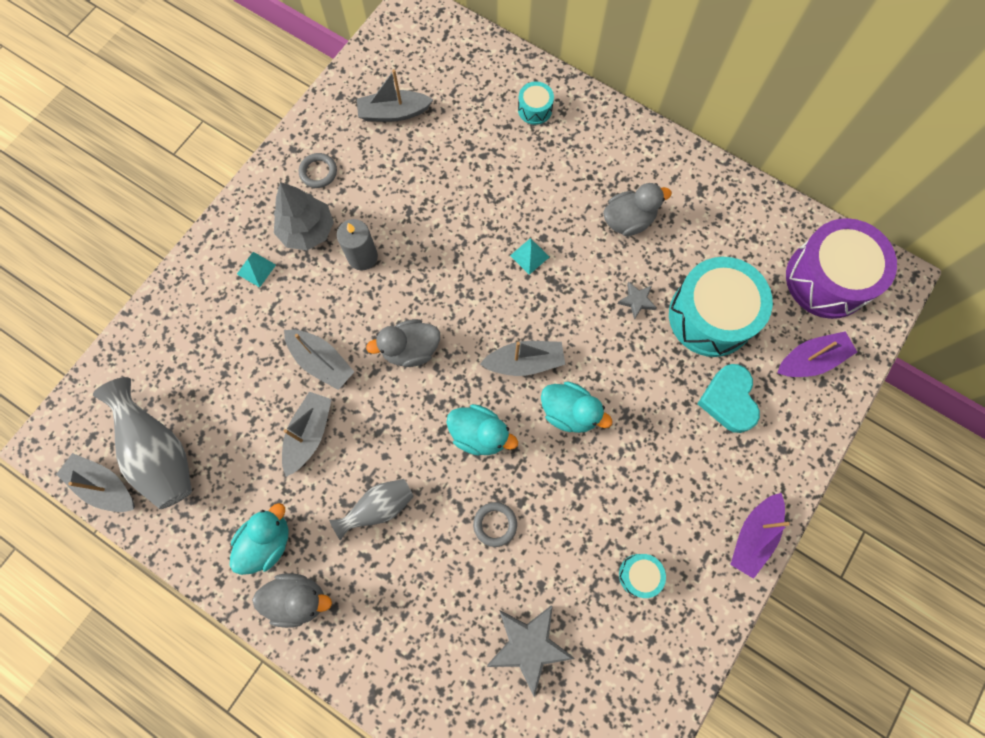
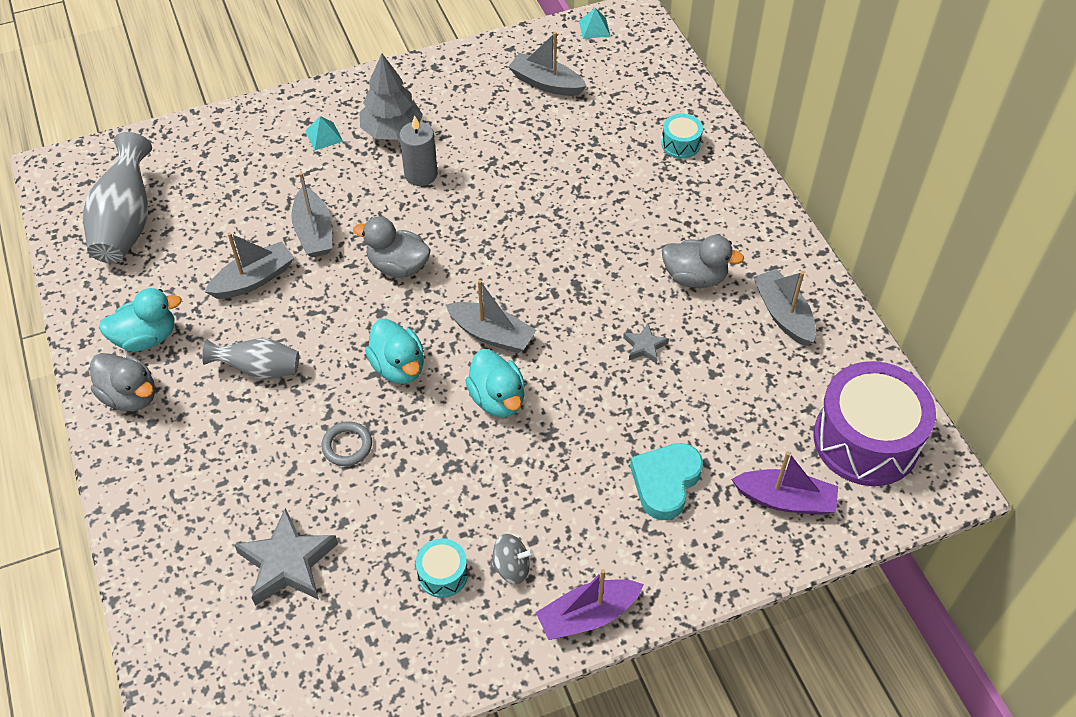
camera: 35 degrees right, 20 degrees down
grey boat [56,453,135,512] -> grey boat moved to [753,269,816,346]
grey ring [299,153,337,188] -> none
turquoise pyramid [510,238,549,275] -> turquoise pyramid moved to [579,8,611,39]
turquoise drum [669,257,773,357] -> none
none -> grey spinning top [490,534,534,584]

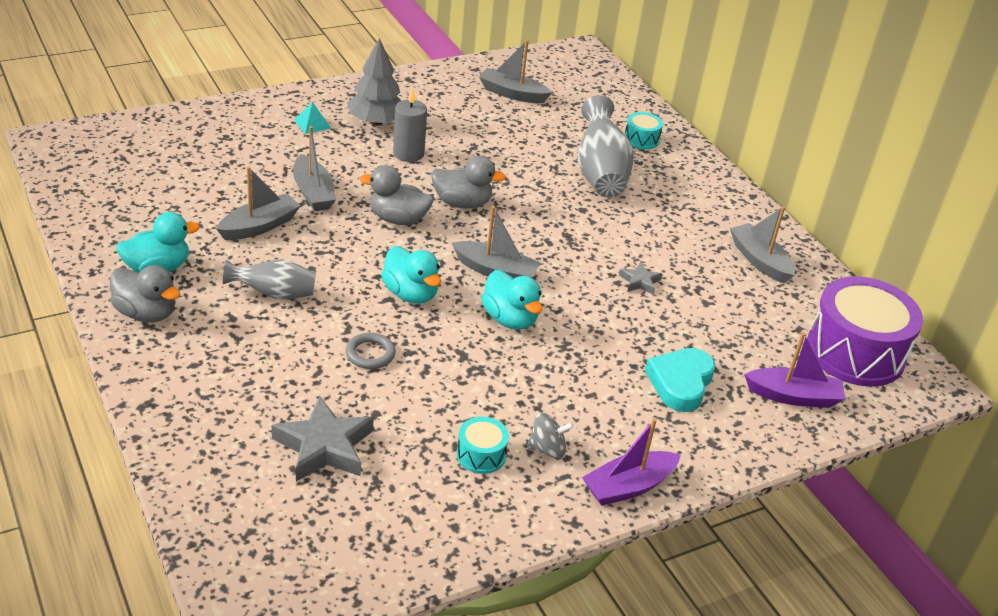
camera: 10 degrees left, 15 degrees down
grey vase [83,132,152,263] -> grey vase moved to [578,95,634,198]
turquoise pyramid [579,8,611,39] -> none
grey duck [662,235,744,288] -> grey duck moved to [431,156,506,209]

